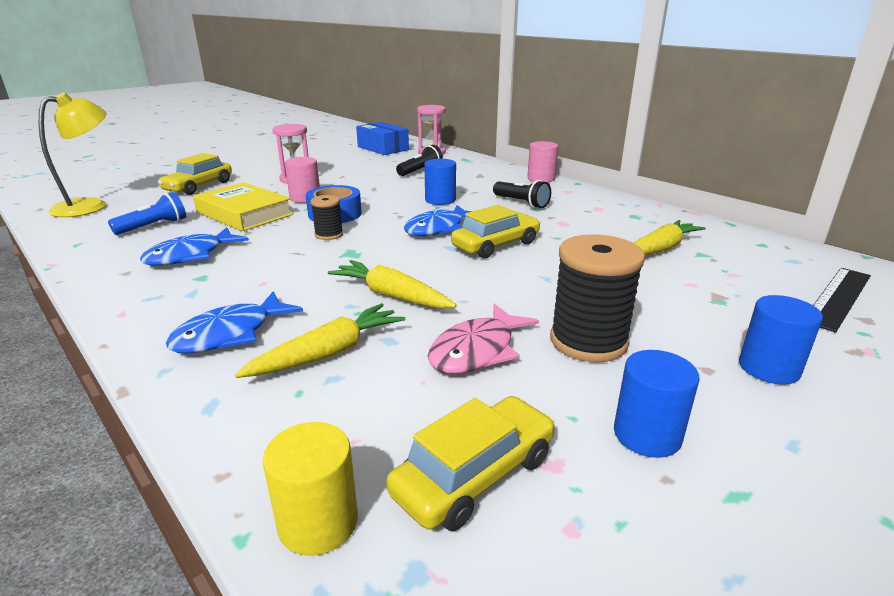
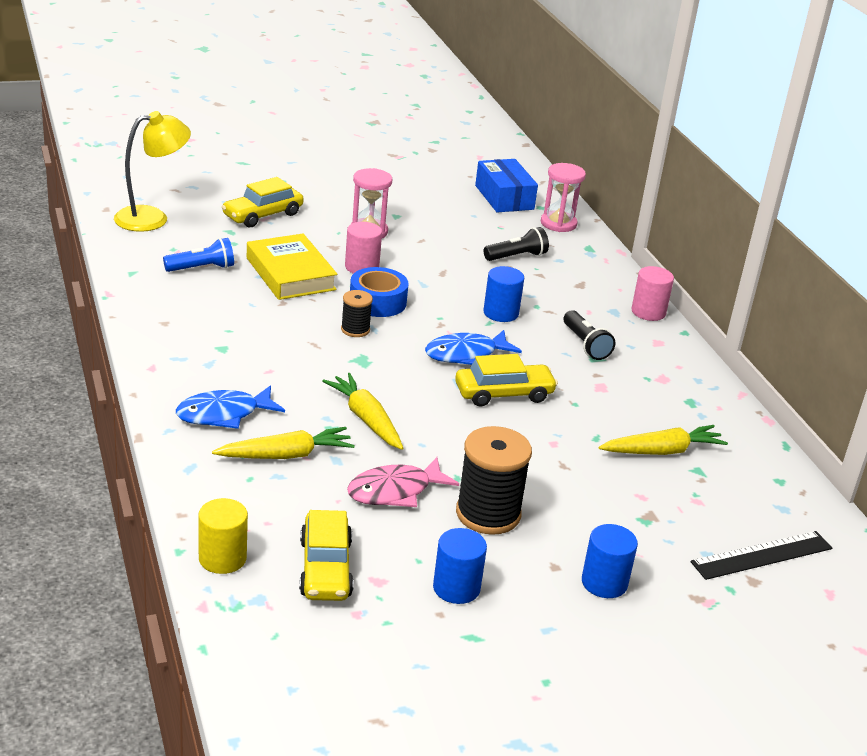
camera: 20 degrees right, 5 degrees up
blue fish [140,227,249,266] -> none
yellow car [386,396,555,531] -> yellow car turned 105 degrees clockwise [299,510,354,601]

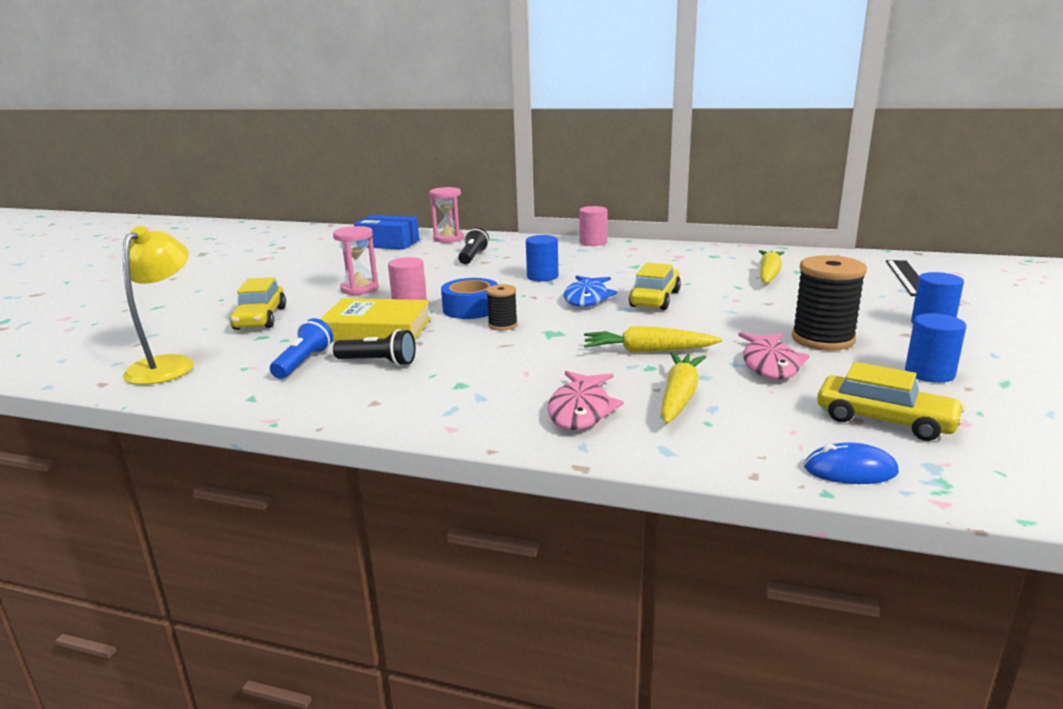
camera: 50 degrees left, 10 degrees down
blue fish [176,385,285,429] -> pink fish [547,371,624,430]
yellow cylinder [199,498,248,574] -> blue mouse [804,442,899,484]
black flashlight [564,310,615,360] -> black flashlight moved to [333,329,416,366]

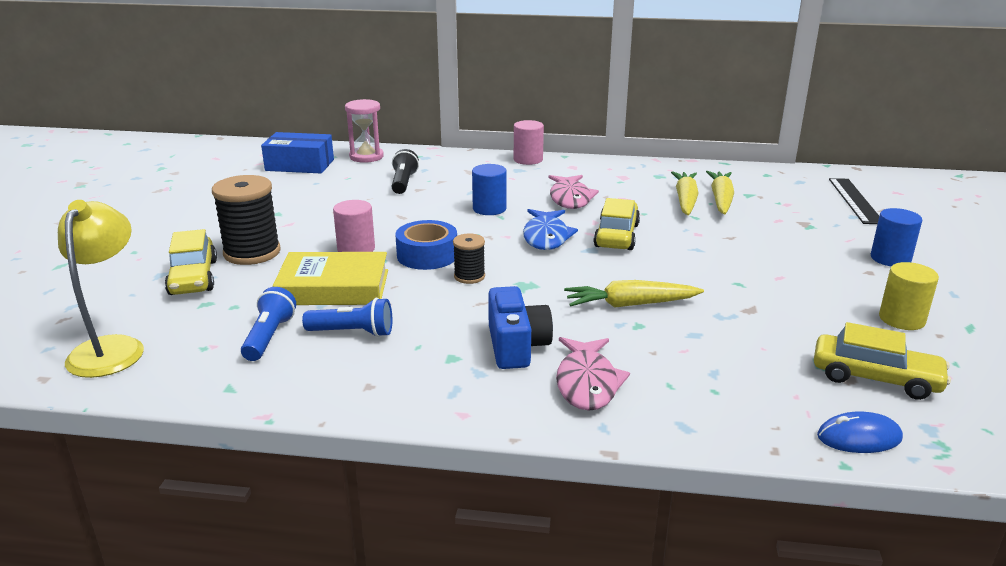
camera: 10 degrees left, 5 degrees up
pink hourglass [333,226,379,295] -> none
black flashlight [333,329,416,366] -> blue flashlight [302,298,392,337]
yellow carrot [661,353,706,424] -> yellow carrot moved to [671,171,699,215]
pink fish [738,332,810,379] -> pink fish moved to [549,175,599,209]
black spool [792,255,867,351] -> black spool moved to [212,175,281,265]
blue cylinder [905,313,966,383] -> yellow cylinder [879,262,939,330]
none -> blue camera [488,286,553,369]

